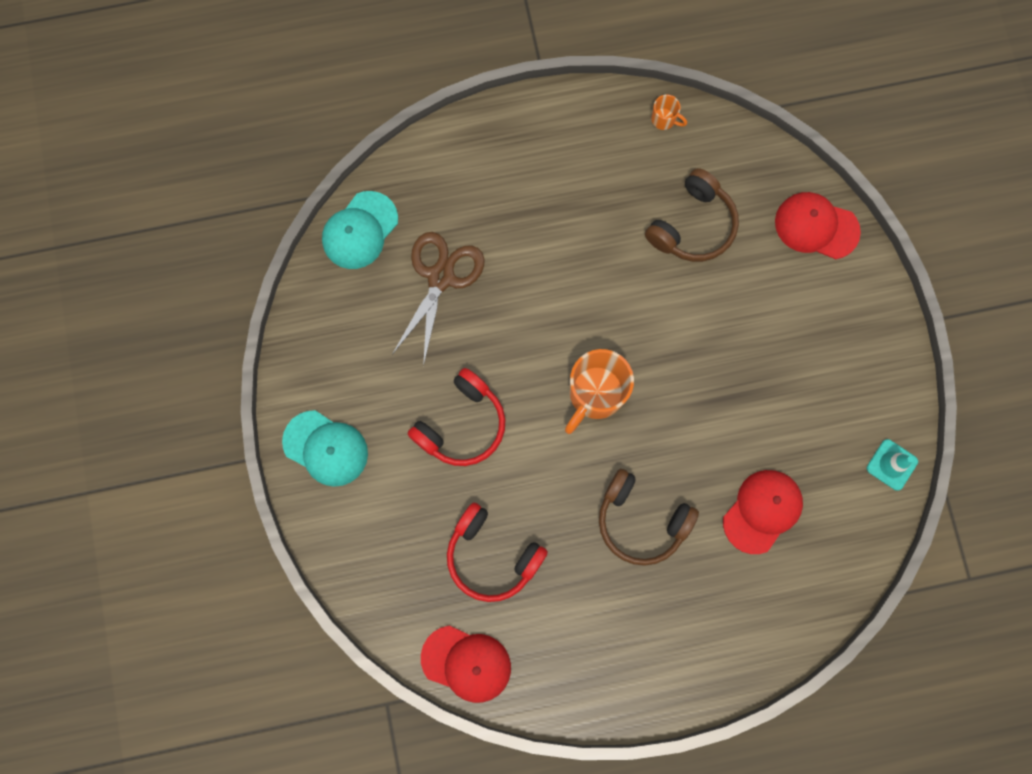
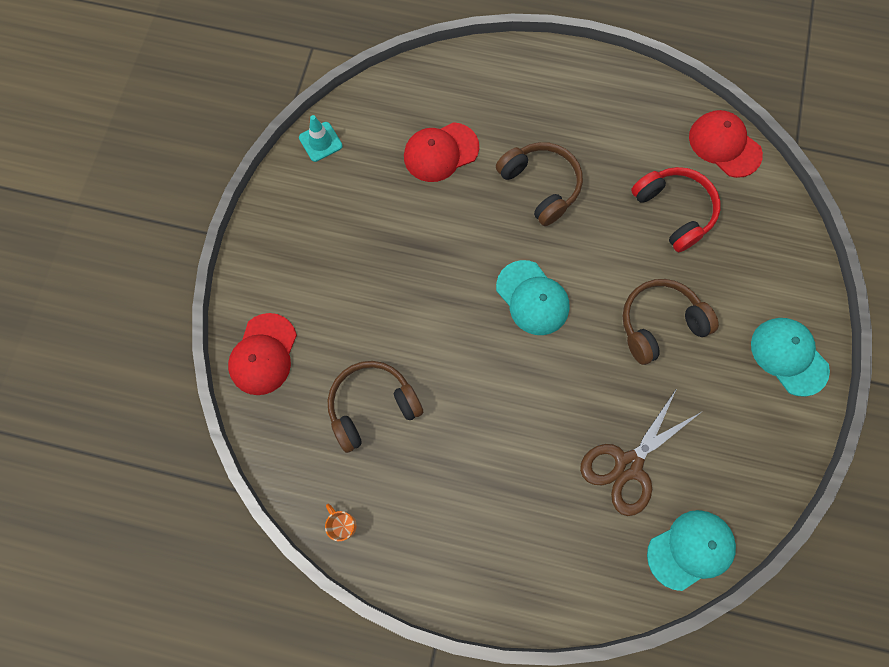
camera: 155 degrees left, 5 degrees down
red headphones [407,368,505,466] -> brown headphones [623,279,719,365]
orange mug [565,349,634,434] -> turquoise cap [496,260,570,335]
red cap [775,192,861,259] -> red cap turned 60 degrees clockwise [228,313,297,395]

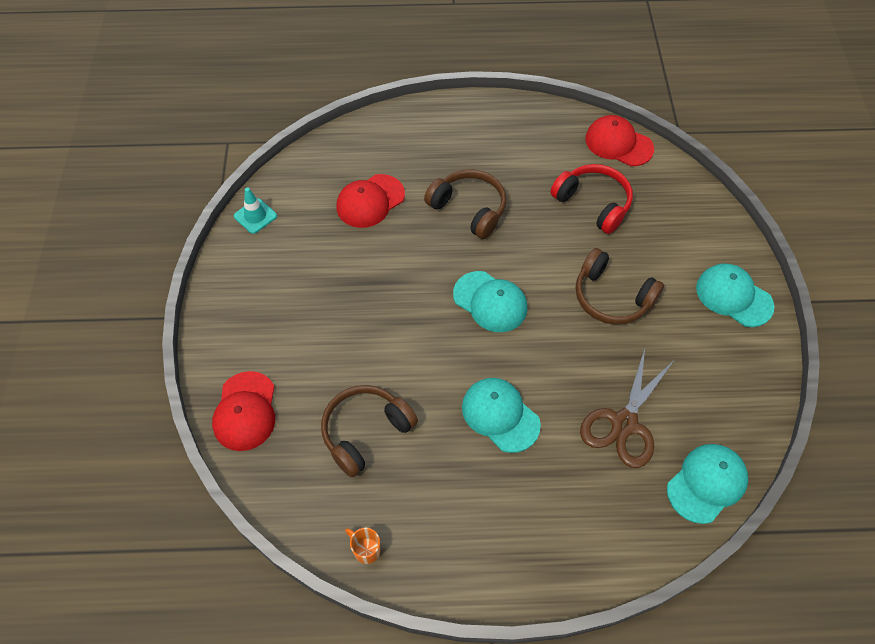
camera: 15 degrees left, 15 degrees down
brown headphones [623,279,719,365] -> brown headphones turned 105 degrees counterclockwise [576,248,664,325]
none -> turquoise cap [462,378,541,453]

